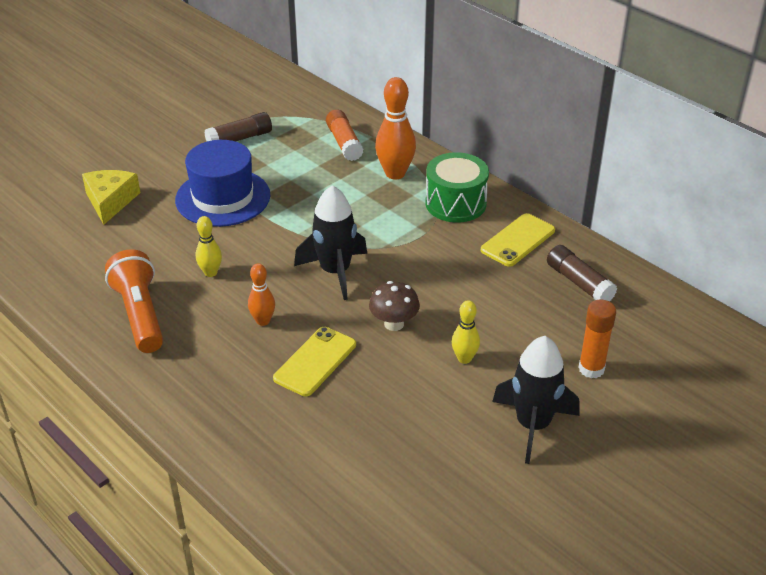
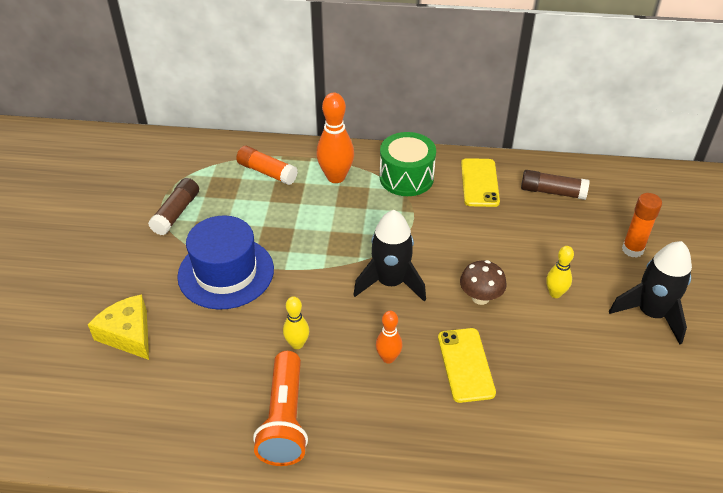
camera: 40 degrees left, 5 degrees up
orange flashlight [105,249,163,353] -> orange flashlight turned 120 degrees counterclockwise [253,351,308,466]

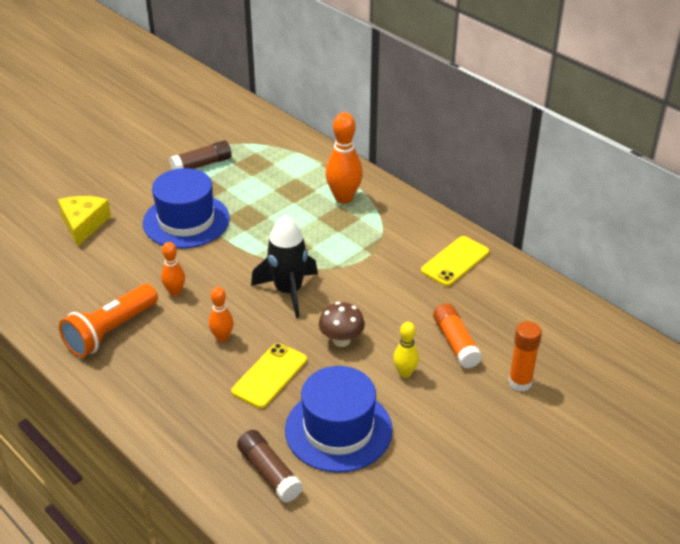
camera: 40 degrees right, 5 degrees down
orange glue stick [236,146,298,185] -> orange glue stick moved to [433,303,482,368]
yellow bowling pin [283,296,309,349] -> orange bowling pin [161,242,185,296]
green drum [379,132,436,196] -> none
brown glue stick [521,170,590,200] -> brown glue stick moved to [237,430,303,503]
black rocket [609,241,692,344] -> none
none -> blue hat [285,366,393,473]

